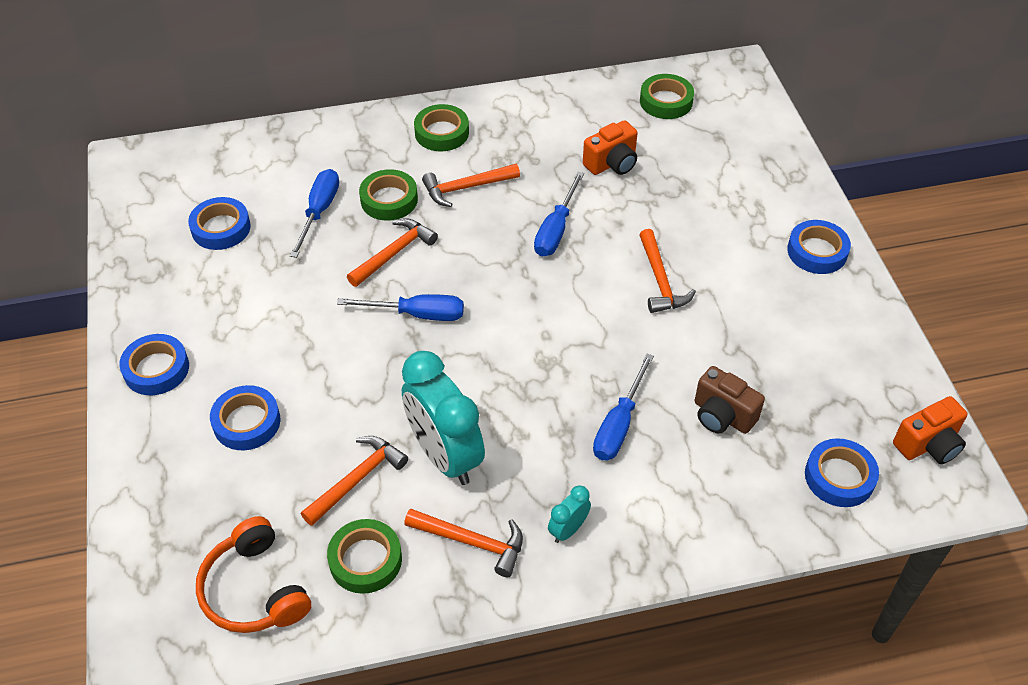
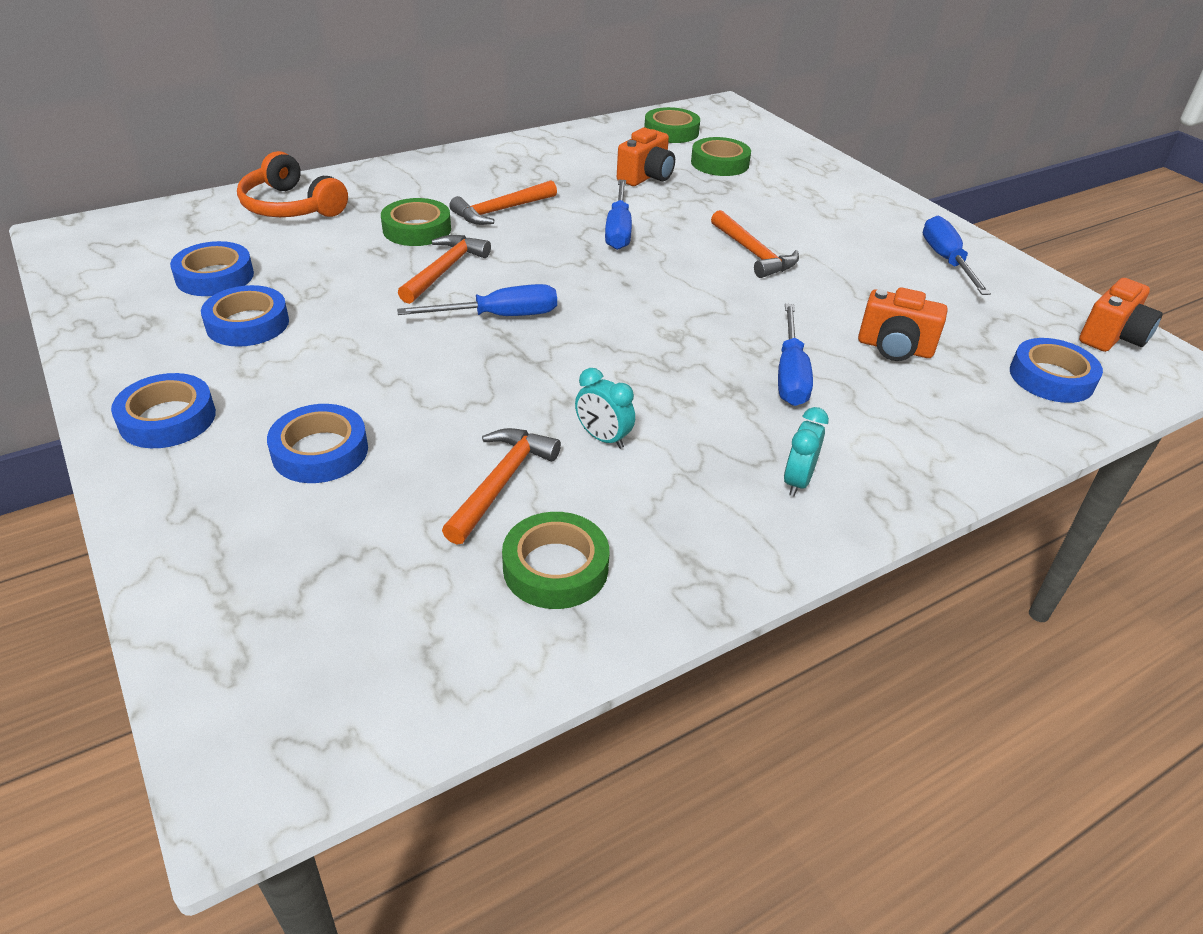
camera: 20 degrees left, 10 degrees down
orange headphones [196,516,311,633] -> orange headphones moved to [237,151,348,217]
blue screwdriver [290,169,339,258] -> blue screwdriver moved to [923,216,991,295]
turquoise clock [402,351,485,485] -> turquoise clock [575,368,635,449], size x0.45
orange hammer [404,508,523,577] -> none
green tape [414,104,469,152] -> green tape moved to [691,137,751,176]
brown camera [695,366,765,434] -> orange camera [858,287,948,361]
blue tape [787,220,851,274] -> blue tape moved to [201,285,289,347]

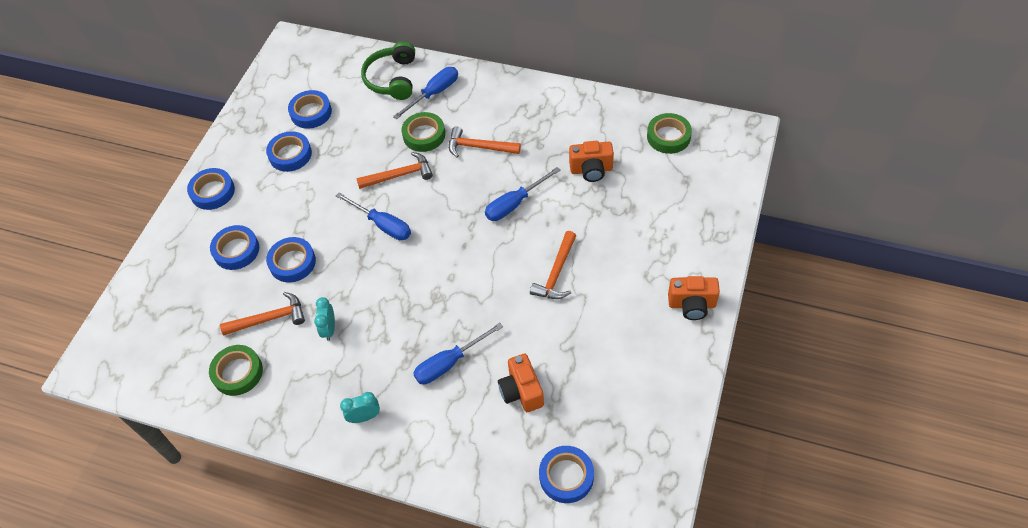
camera: 55 degrees right, 15 degrees up
orange headphones [237,151,348,217] -> green headphones [361,41,415,100]
green tape [691,137,751,176] -> none
blue screwdriver [923,216,991,295] -> blue screwdriver moved to [393,67,458,119]
orange camera [1079,278,1163,352] -> orange camera moved to [668,276,720,320]
none -> blue tape [266,237,316,283]

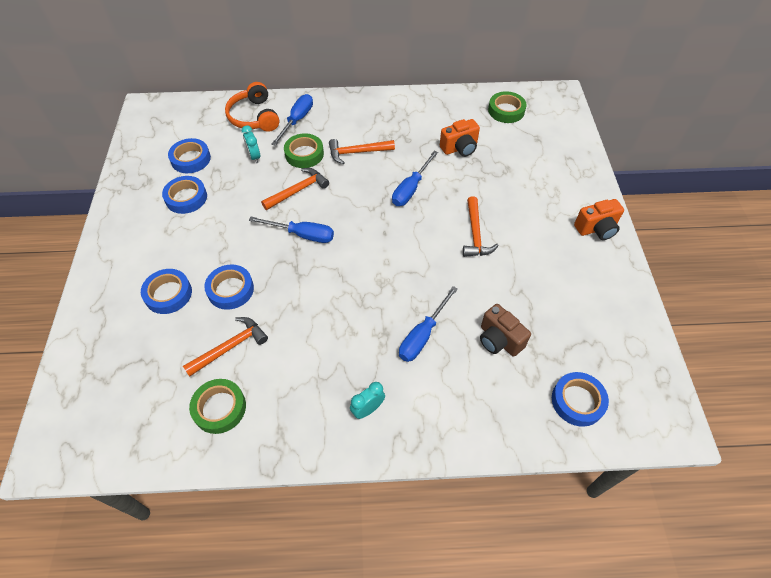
camera: 25 degrees left, 0 degrees up
blue tape [187,168,235,210] -> none
turquoise clock [314,297,335,341] -> turquoise clock moved to [242,125,260,163]
green headphones [361,41,415,100] -> orange headphones [225,82,279,132]
orange camera [498,354,544,412] -> brown camera [480,304,531,357]

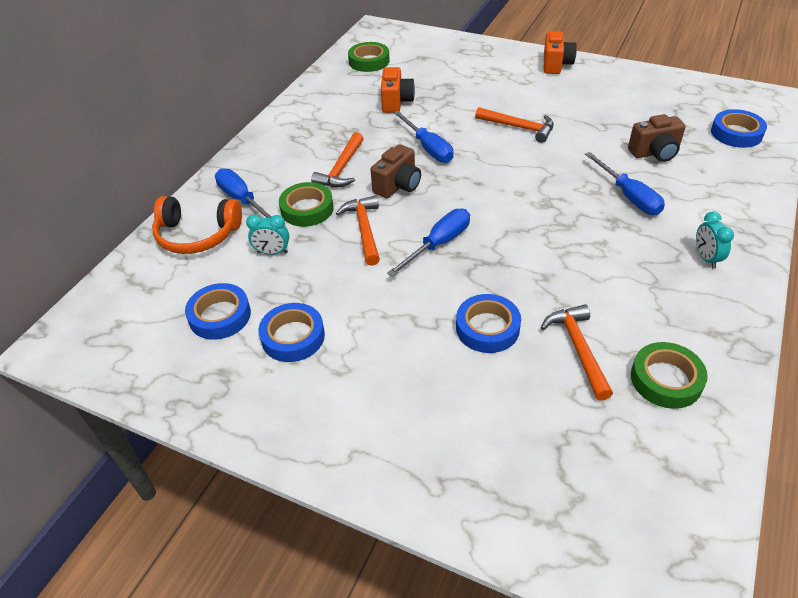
camera: 60 degrees left, 10 degrees down
blue tape [141,269,192,314] -> none
none -> brown camera [371,144,421,198]

